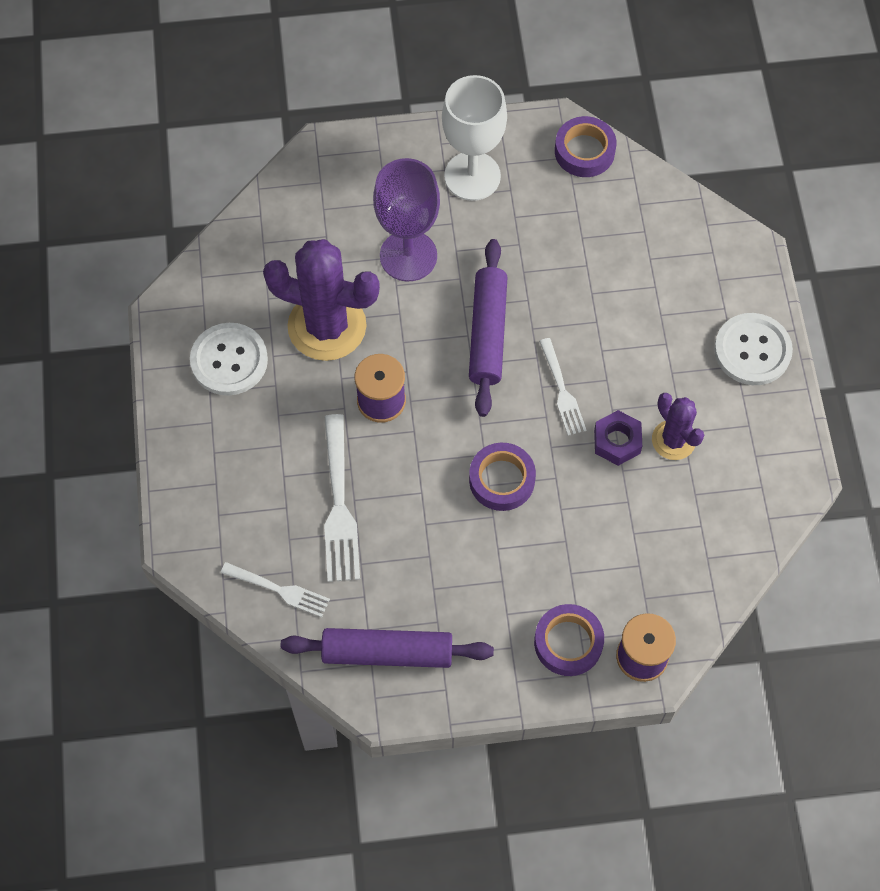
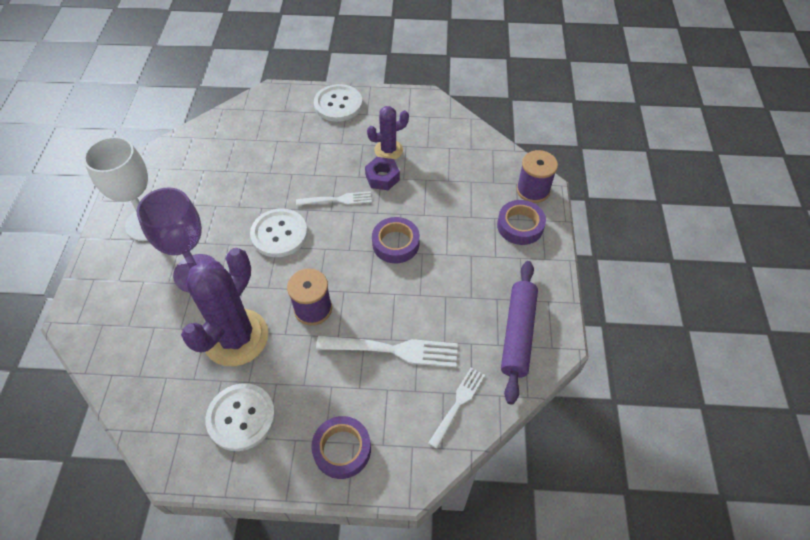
camera: 80 degrees left, 10 degrees down
purple rolling pin [469,239,507,417] -> white button [250,208,308,257]
purple tape [555,116,617,177] -> purple tape moved to [311,416,371,479]

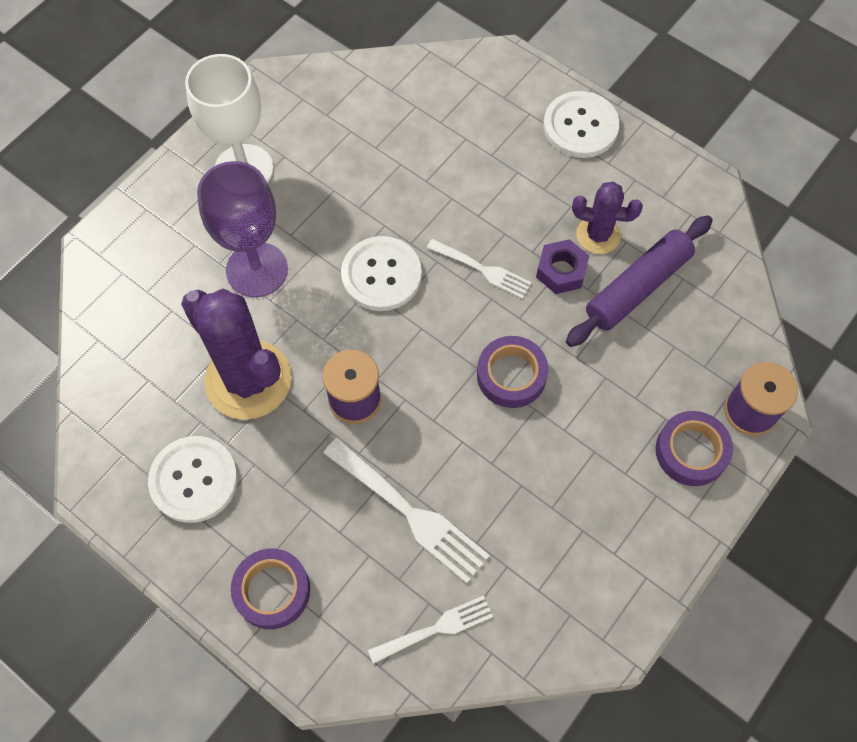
camera: 35 degrees right, 10 degrees up
purple cactus [181,248,268,366] -> purple cactus turned 75 degrees clockwise [181,289,292,420]
purple rolling pin [501,261,538,405] -> purple rolling pin moved to [566,215,713,347]

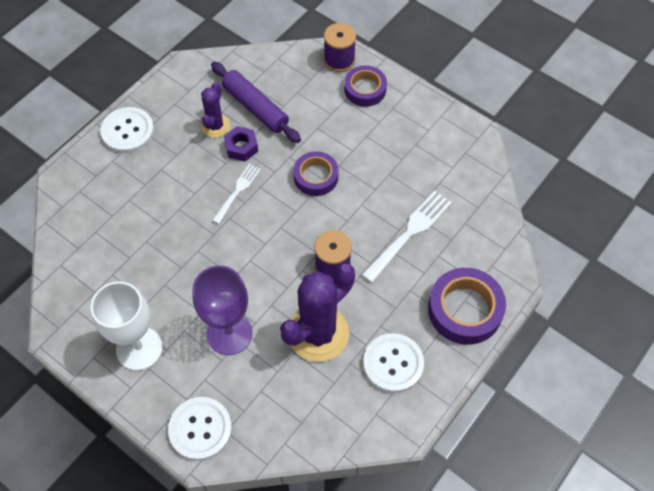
camera: 90 degrees left, 5 degrees down
purple tape [231,548,310,629] -> purple tape [428,268,506,345], size x1.52
white button [341,236,422,311] -> white button moved to [168,397,232,461]
white fork [368,596,493,664] -> none

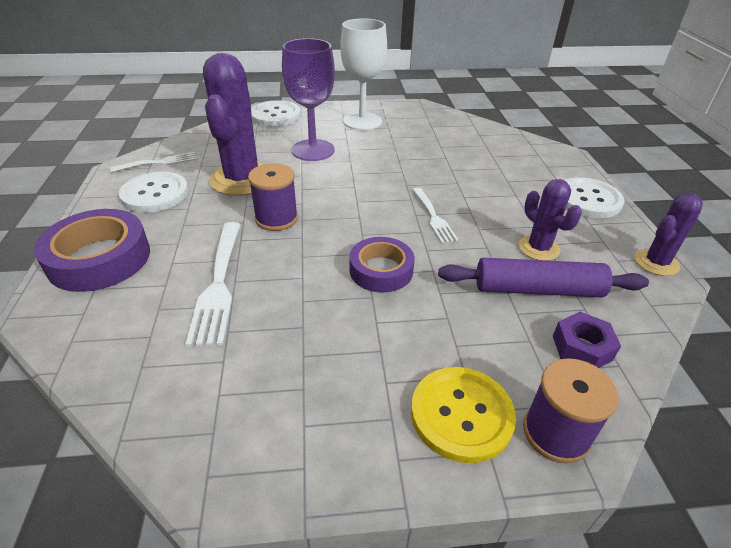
camera: 135 degrees right, 20 degrees down
purple nut [224,126,258,162] -> purple nut moved to [553,312,621,368]
purple tape [344,65,387,107] -> yellow button [411,367,516,463]
none -> white fork [110,152,197,172]
none -> purple cactus [635,193,703,276]

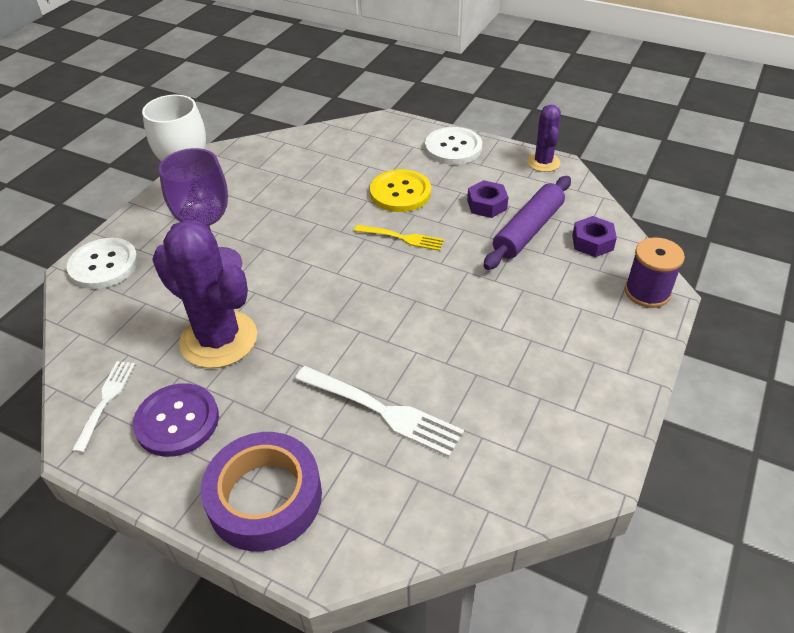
camera: 55 degrees left, 5 degrees up
white button [119,172,189,213] -> purple button [133,383,219,457]
purple spool [248,163,298,231] -> none
purple tape [349,237,415,293] -> none
yellow button [411,367,516,463] -> yellow button moved to [370,169,431,212]
white fork [413,188,458,243] -> yellow fork [354,225,444,251]
purple cactus [518,179,582,261] -> purple nut [467,180,508,218]

